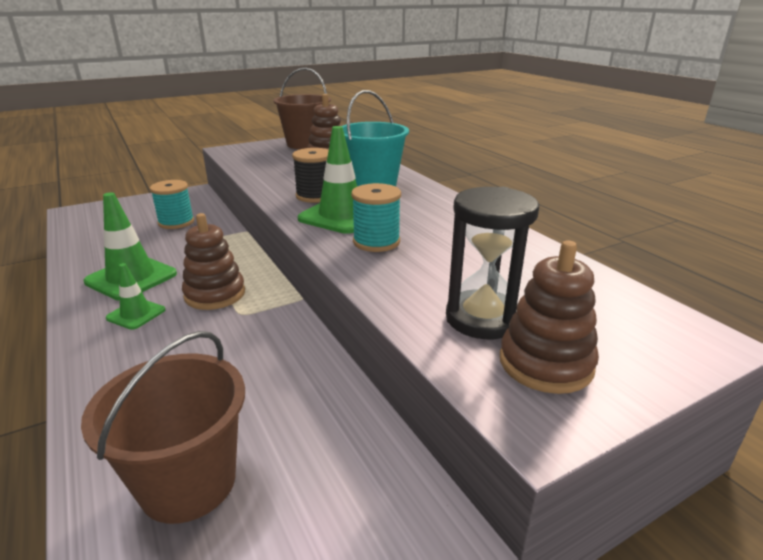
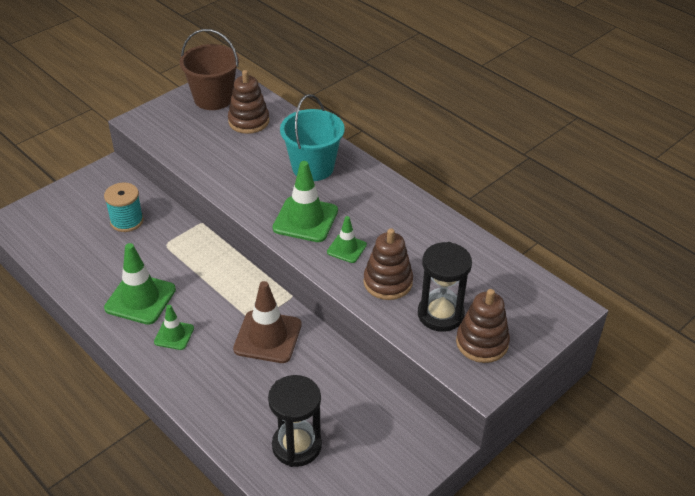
camera: 15 degrees left, 15 degrees up
brown bucket [81,331,245,524] -> black hourglass [268,375,322,467]
brown stacking toy [182,213,245,310] -> brown stacking toy moved to [363,228,413,300]
black spool [292,148,329,203] -> none
turquoise spool [351,183,401,252] -> green traffic cone [327,216,367,263]
none -> brown traffic cone [233,281,301,363]

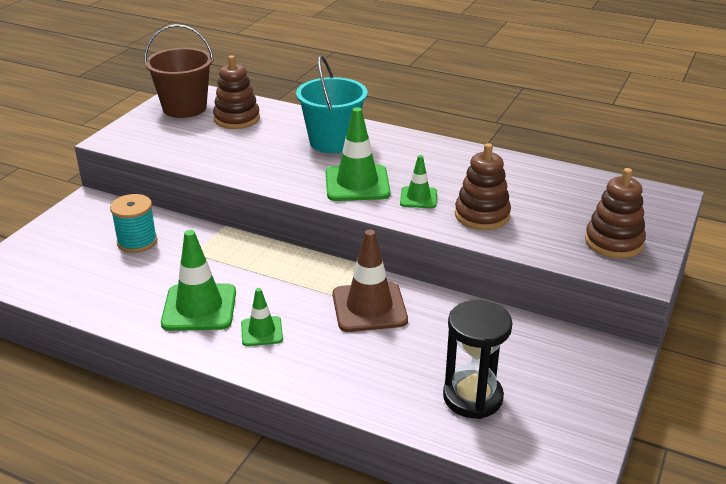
camera: 20 degrees left, 10 degrees down
black hourglass [418,242,472,332] -> none

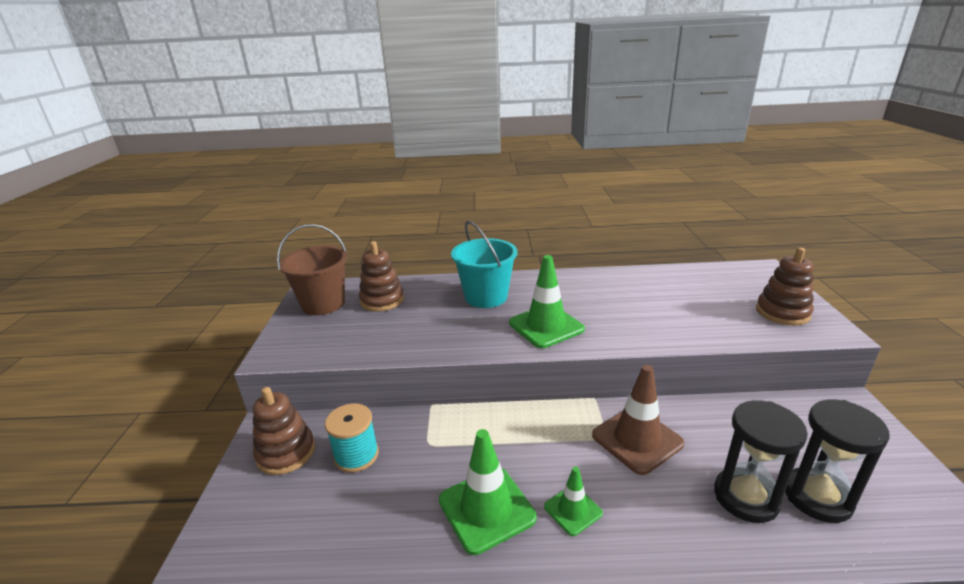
camera: 25 degrees left, 5 degrees down
green traffic cone [400,155,437,208] -> none
brown stacking toy [455,143,511,230] -> brown stacking toy moved to [253,387,315,475]
none -> black hourglass [714,400,808,523]

